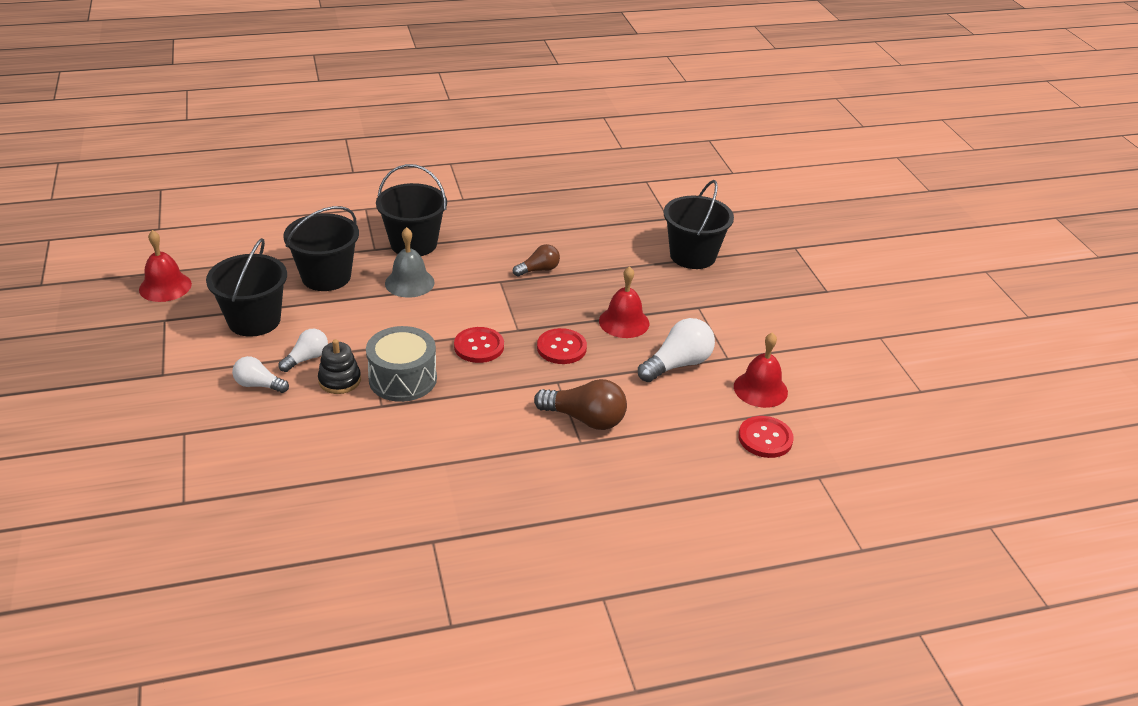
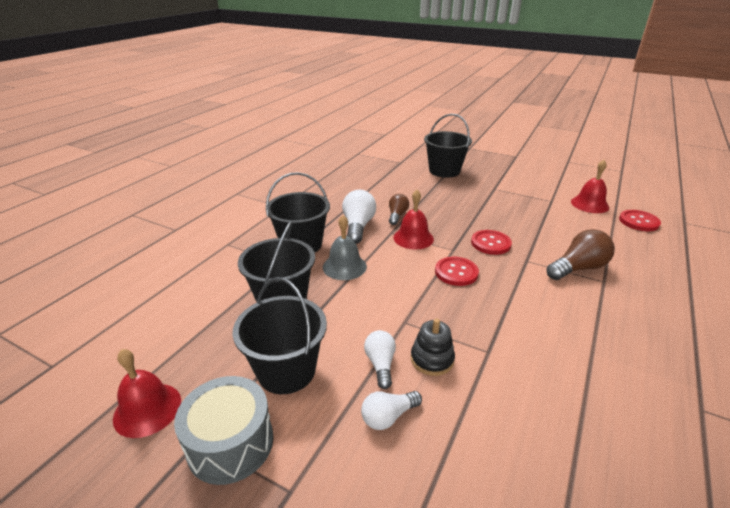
camera: 45 degrees left, 5 degrees down
grey drum [366,326,437,402] -> grey drum moved to [174,376,274,485]
red bell [599,266,649,338] -> red bell moved to [393,190,434,249]
white light bulb [638,318,715,382] -> white light bulb moved to [342,190,376,244]

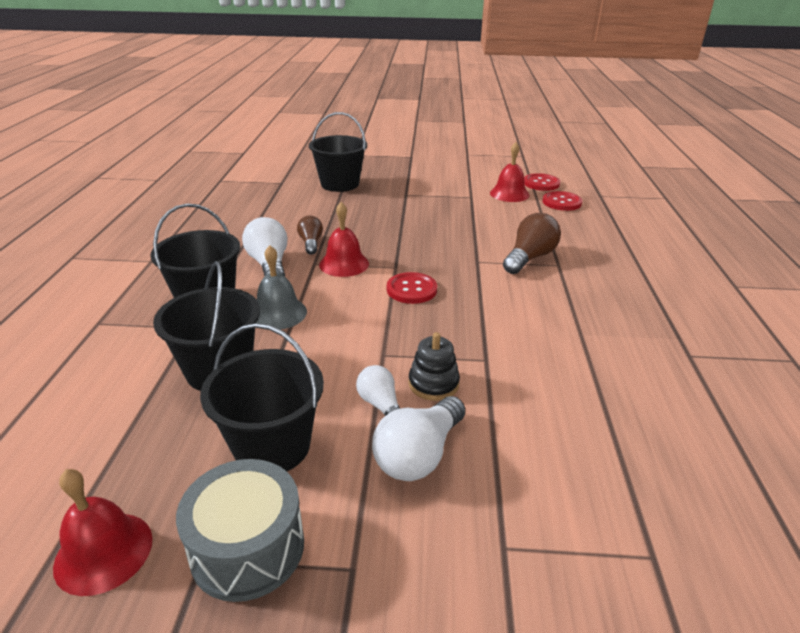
camera: 25 degrees left, 0 degrees up
white light bulb [361,391,422,430] -> white light bulb [372,396,465,481], size x1.61
red button [471,230,512,255] -> red button moved to [524,173,560,191]

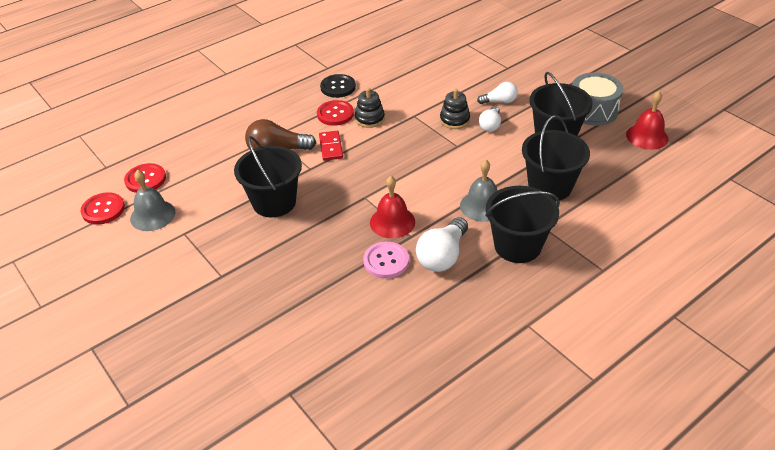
camera: 130 degrees left, 10 degrees up
brown light bulb [297,215,323,255] -> pink button [363,242,409,278]
black bucket [309,112,367,192] -> black bucket moved to [234,136,302,217]
white light bulb [372,396,465,481] -> white light bulb [477,82,518,104], size x0.62
red button [387,272,437,304] -> red button moved to [317,100,354,126]
red bell [490,142,530,202] -> grey bell [130,170,175,231]
none -> red domino [319,131,343,161]
none -> black button [320,74,356,98]
none -> black stacking toy [355,88,385,128]

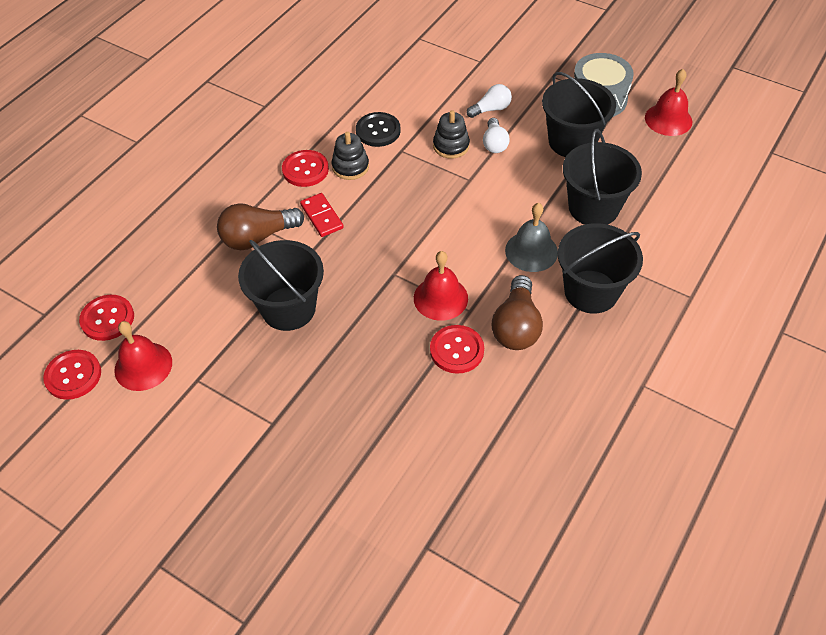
camera: 20 degrees left, 10 degrees up
grey bell [130,170,175,231] -> red bell [114,321,172,391]
black button [320,74,356,98] -> black button moved to [356,112,401,147]
pink button [363,242,409,278] -> red button [430,325,484,374]
white light bulb [416,217,468,272] -> brown light bulb [492,275,543,350]

